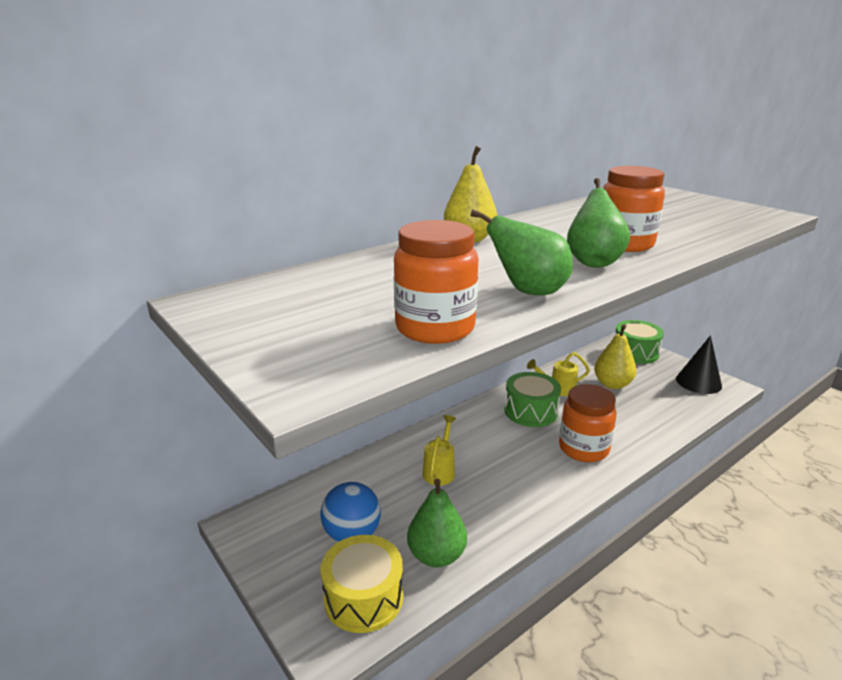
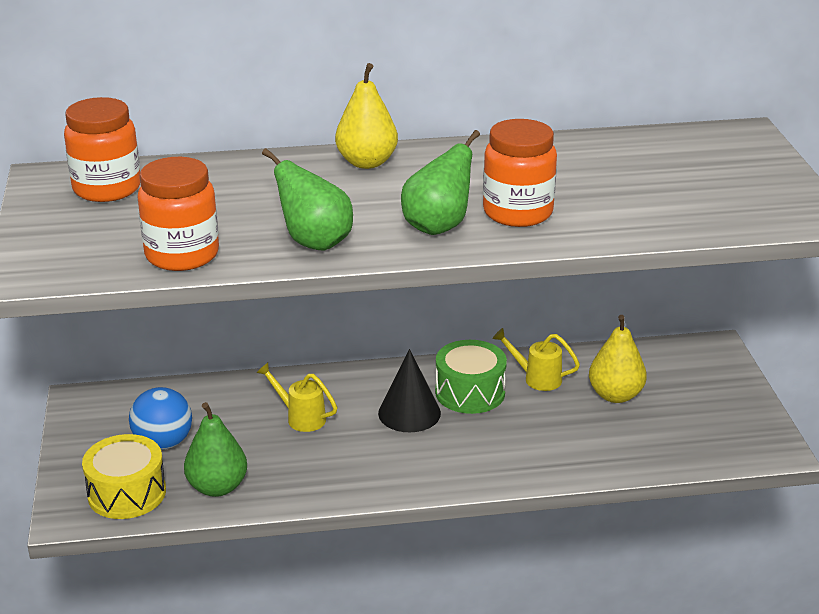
camera: 30 degrees right, 5 degrees up
yellow watering can [423,415,456,485] -> yellow watering can turned 105 degrees counterclockwise [256,363,337,432]
orange jar [559,384,617,462] -> orange jar moved to [64,97,140,202]
green drum [615,320,664,364] -> none
black cone [676,335,722,394] -> black cone moved to [378,349,441,432]

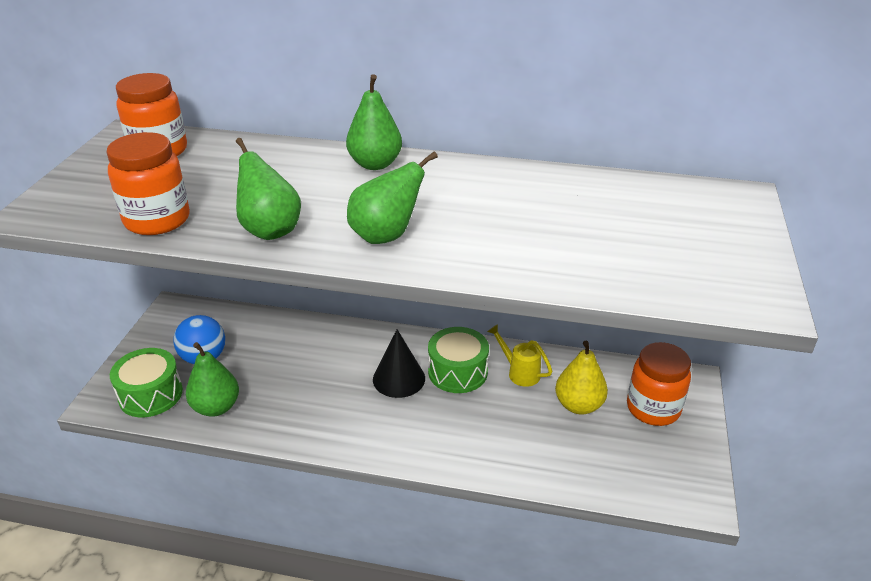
camera: 20 degrees right, 5 degrees up
yellow drum [82,434,166,519] -> green drum [110,348,183,417]
yellow watering can [256,363,337,432] -> none
yellow pear [335,63,398,169] -> green pear [346,74,402,170]
orange jar [483,119,557,227] -> orange jar moved to [627,342,691,426]

